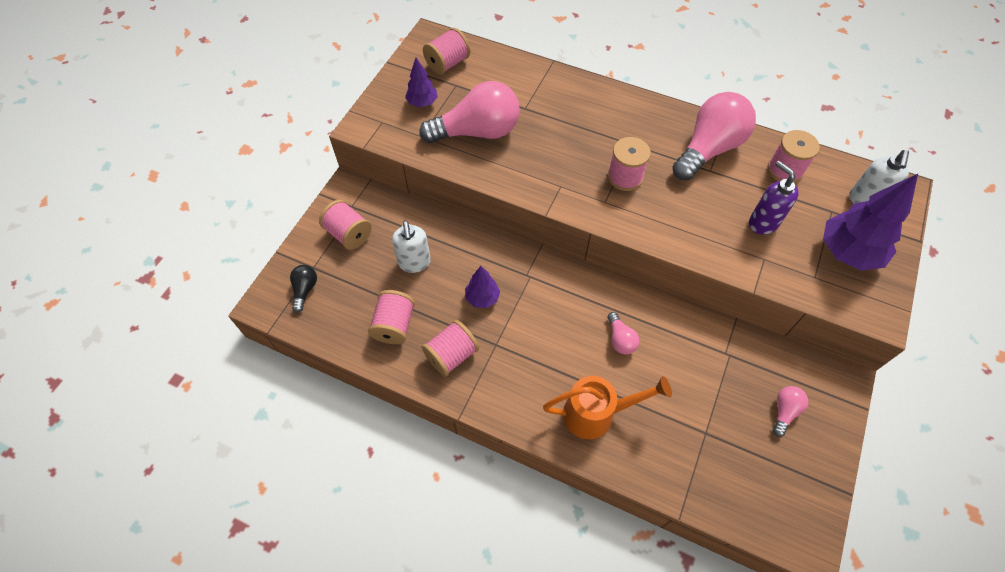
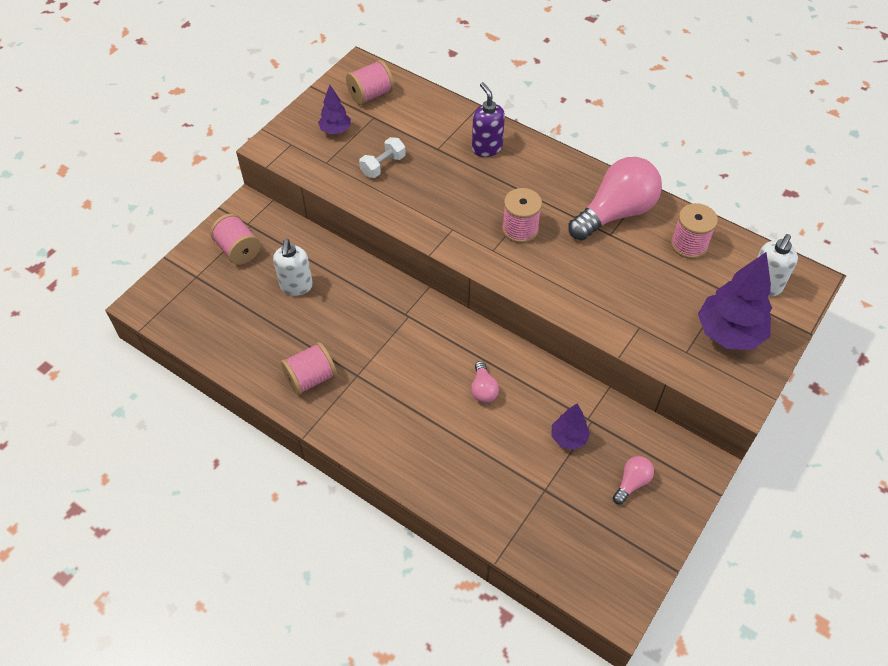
camera: 10 degrees right, 5 degrees down
black light bulb [290,265,317,312] -> none
pink spool [368,290,415,344] -> none
pink light bulb [419,81,520,143] -> white dumbbell [359,137,406,178]
purple tree [465,266,500,308] -> purple tree moved to [552,403,590,450]
orange watering can [543,376,672,439] -> none
purple soap dispenser [749,161,799,235] -> purple soap dispenser moved to [472,82,505,157]

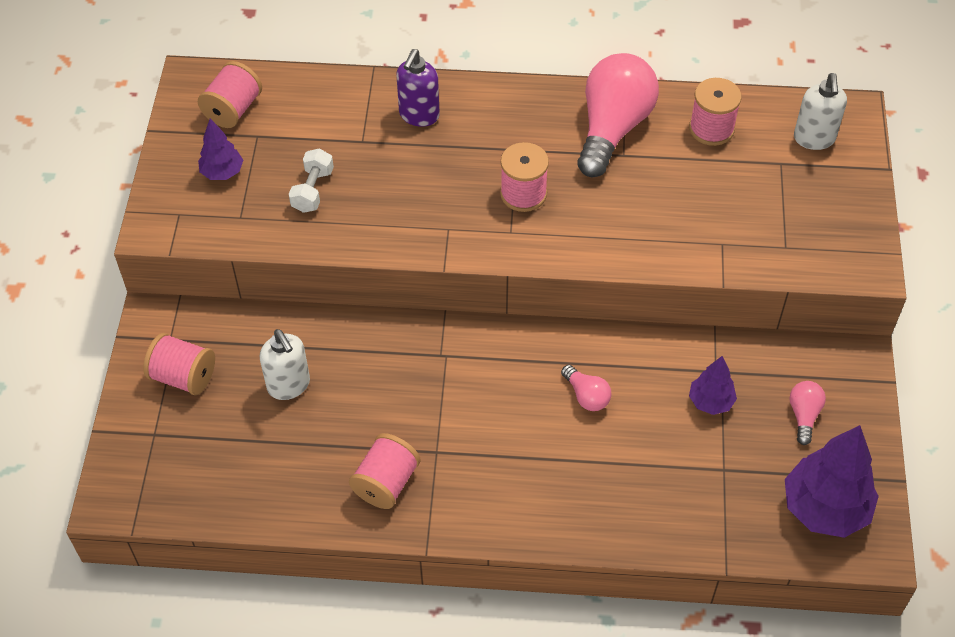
camera: 30 degrees left, 0 degrees up
purple soap dispenser [472,82,505,157] -> purple soap dispenser turned 105 degrees counterclockwise [396,49,440,127]
purple tree [698,252,772,350] -> purple tree moved to [785,425,879,538]

